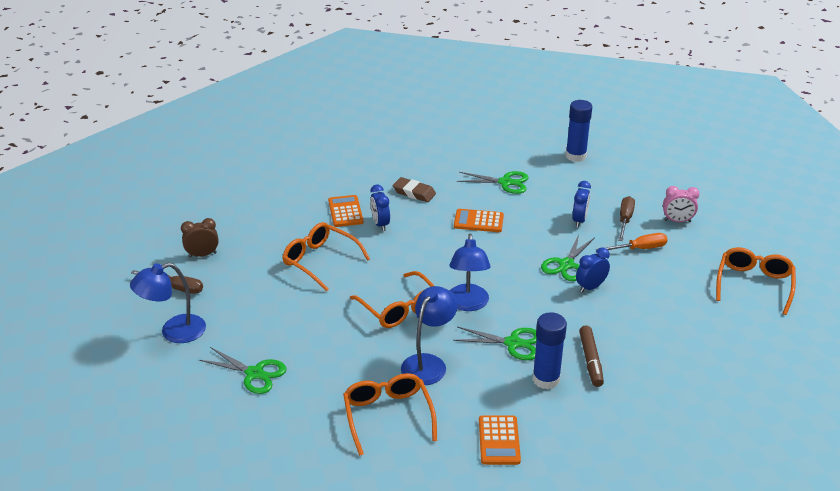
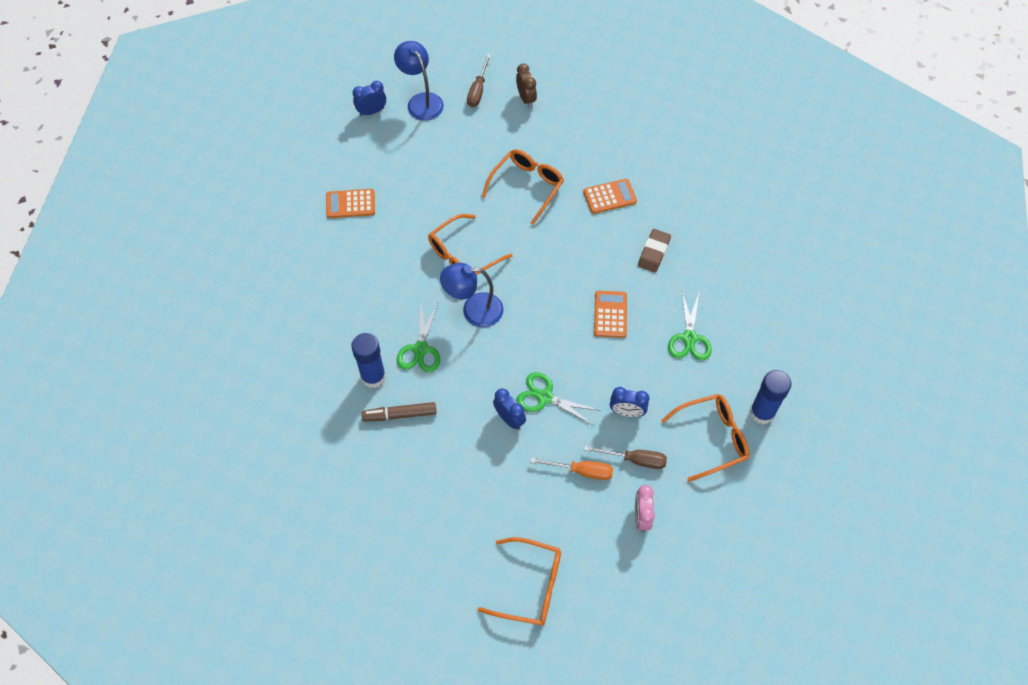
camera: 85 degrees right, 25 degrees up
green scissors [199,347,287,394] -> none
orange glasses [343,373,437,456] -> orange glasses moved to [661,394,750,482]
blue clock [370,184,390,231] -> blue clock moved to [353,81,386,116]
blue lamp [401,286,458,385] -> none
orange calculator [479,416,521,465] -> orange calculator moved to [326,189,375,218]
orange screwdriver [596,233,668,250] -> orange screwdriver turned 60 degrees counterclockwise [530,458,613,480]

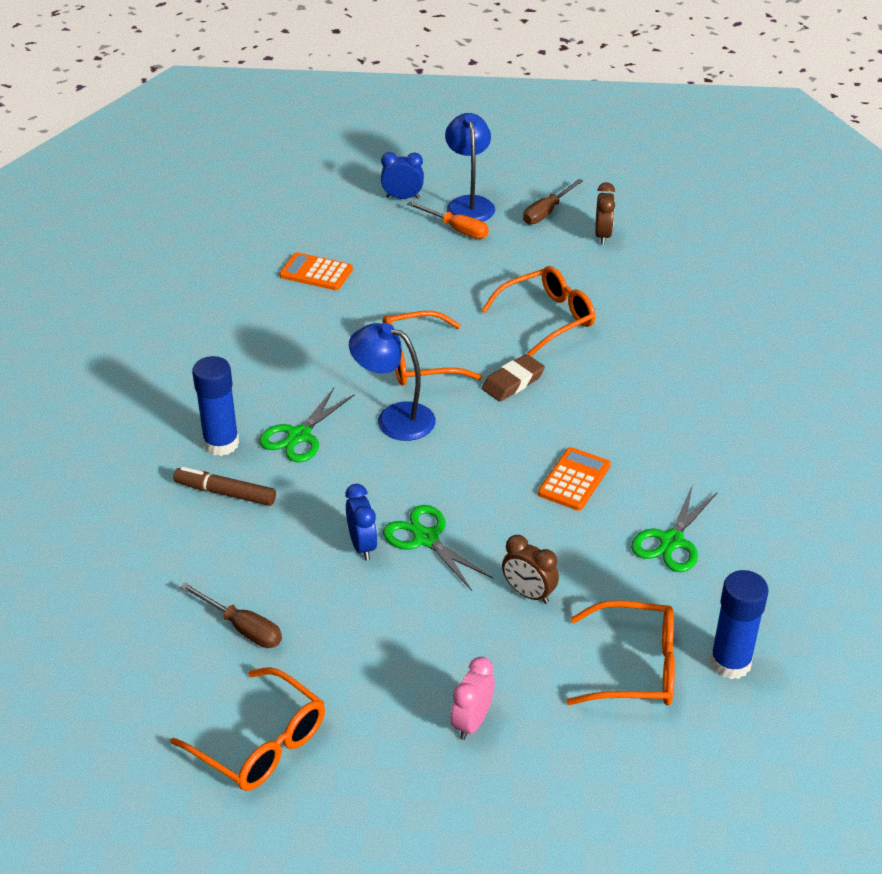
camera: 25 degrees right, 20 degrees down
orange screwdriver [530,458,613,480] -> orange screwdriver moved to [407,202,489,239]
orange calculator [583,179,637,214] -> none
brown screwdriver [584,446,667,469] -> brown screwdriver moved to [180,582,282,648]
blue clock [610,387,649,417] -> brown clock [502,535,559,604]
brown eraser [638,229,671,272] -> brown eraser moved to [482,354,545,402]

